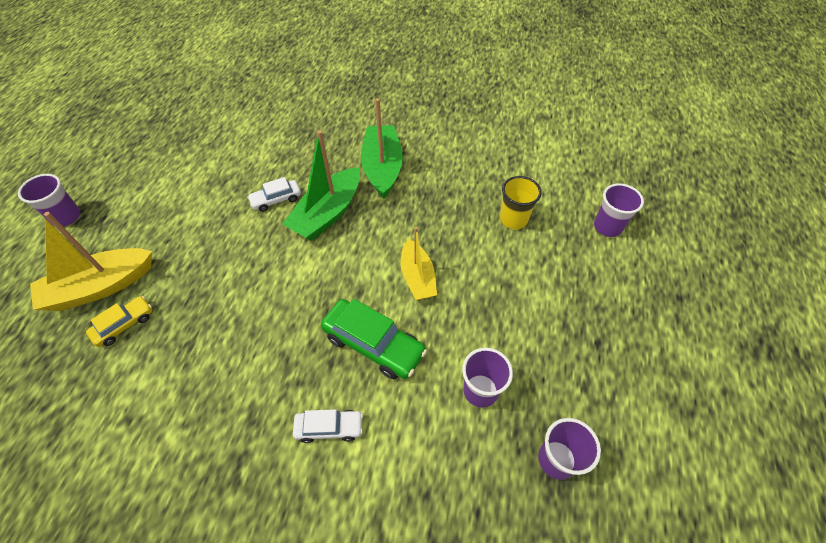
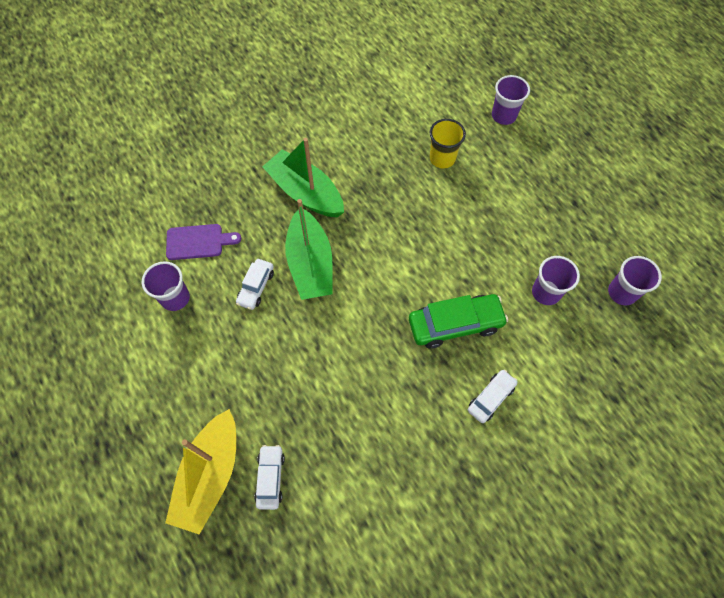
camera: 45 degrees left, 10 degrees up
purple cup [18,174,80,226] -> purple cup moved to [142,261,190,311]
yellow car [86,296,152,347] -> white car [254,445,285,510]
yellow boat [401,227,437,300] -> none
none -> purple cutting board [166,224,241,260]

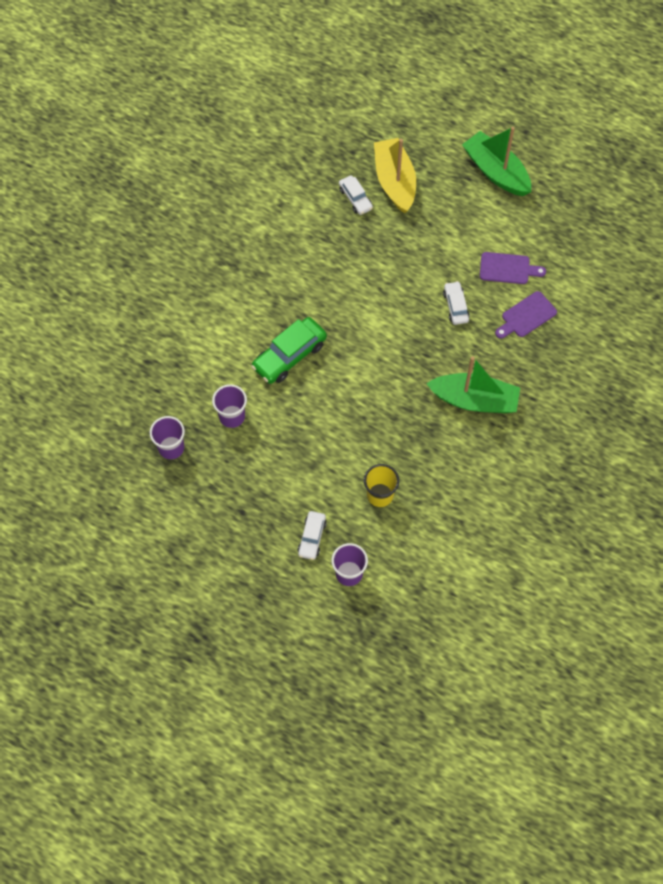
camera: 150 degrees right, 0 degrees up
purple cup [142,261,190,311] -> purple cutting board [480,252,546,284]
green boat [285,199,333,300] -> green boat moved to [462,127,531,196]
white car [468,370,518,423] -> white car moved to [298,511,327,560]

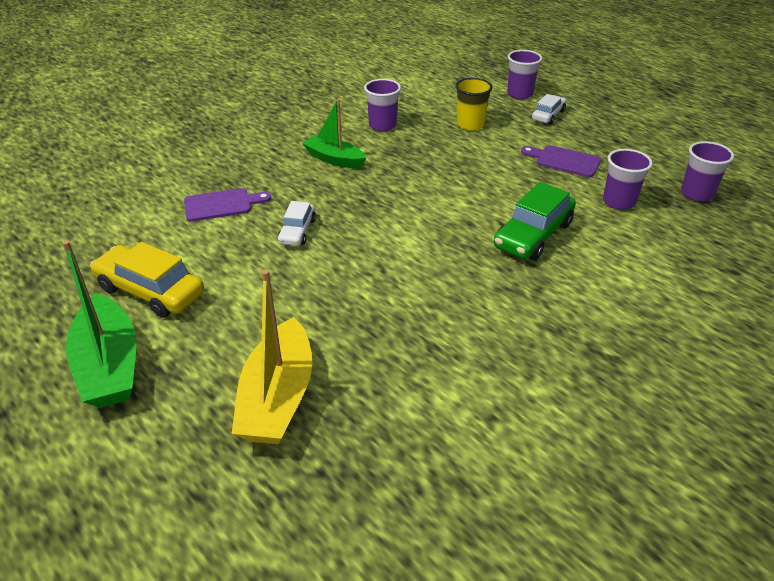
camera: 160 degrees left, 25 degrees down
green car [251,317,327,384] -> green car turned 150 degrees clockwise [494,182,576,260]
white car [339,175,373,215] -> none
green boat [426,356,520,413] -> green boat [302,99,366,168], size x0.66
purple cutting board [480,252,546,284] -> purple cutting board moved to [521,145,601,177]
none -> yellow car [90,242,204,318]
none -> purple cup [364,79,401,132]

